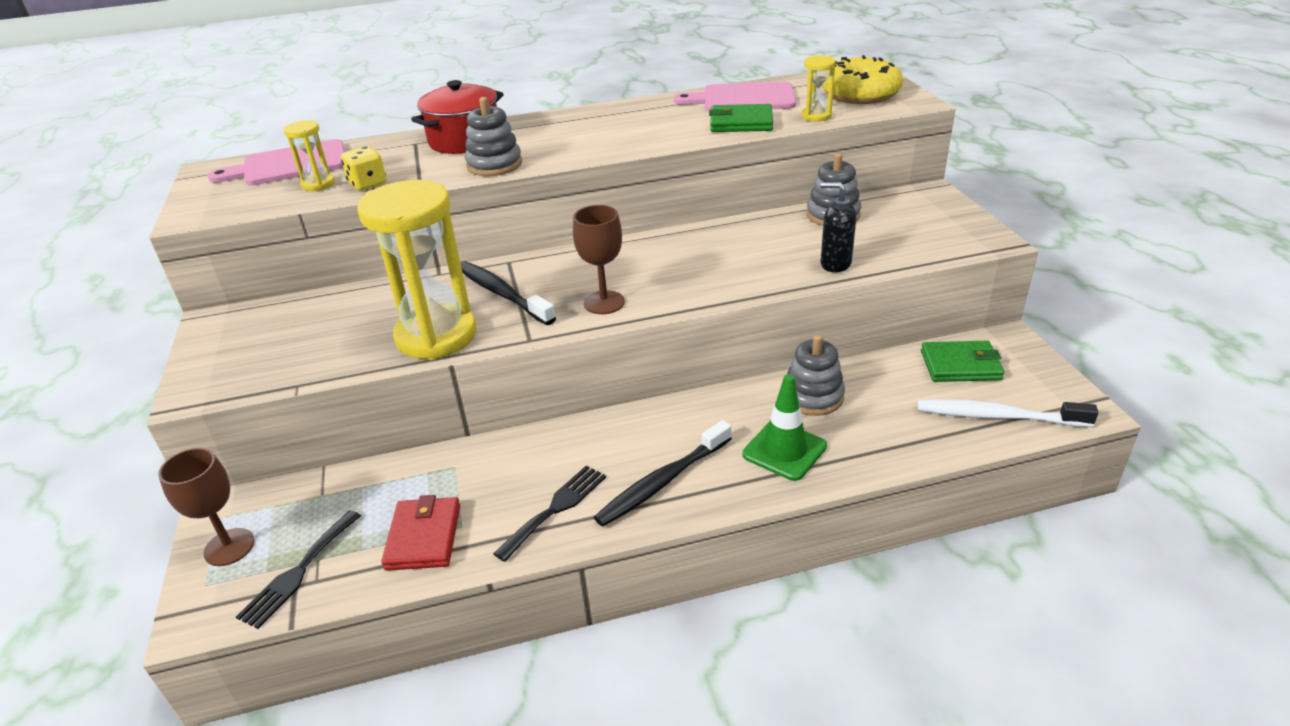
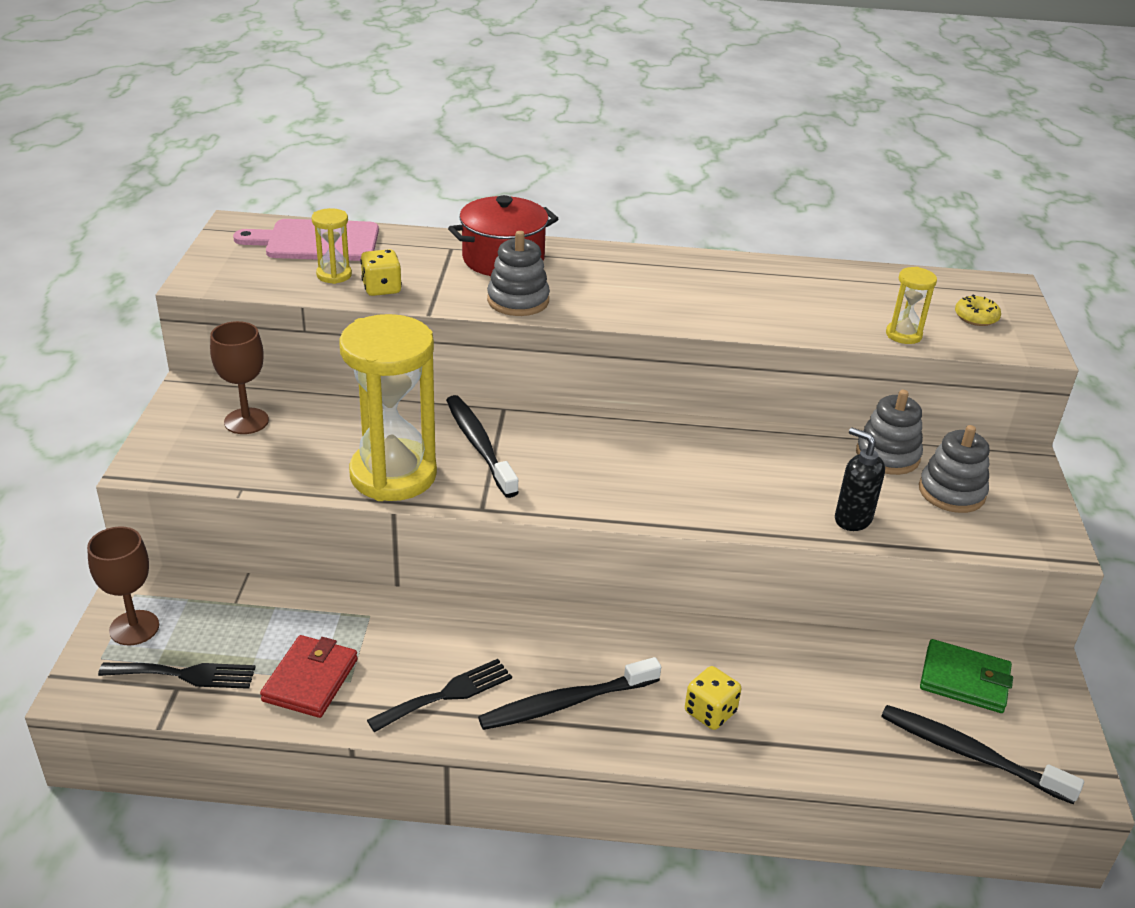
camera: 15 degrees right, 0 degrees up
black fork [236,510,361,629] -> black fork turned 135 degrees counterclockwise [98,663,255,689]
brown goblet [573,205,625,314] -> brown goblet moved to [210,321,269,434]
pink cutting board [674,82,796,111] -> none
green wallet [709,104,773,132] -> none
green traffic cone [743,375,827,481] -> yellow dice [685,666,741,730]
grey stacking toy [787,335,845,416] -> grey stacking toy moved to [919,425,990,513]
yellow donut [821,55,903,104] -> yellow donut [955,295,1001,326], size x0.46
white toothbrush [917,399,1098,427] -> black toothbrush [881,705,1084,804]

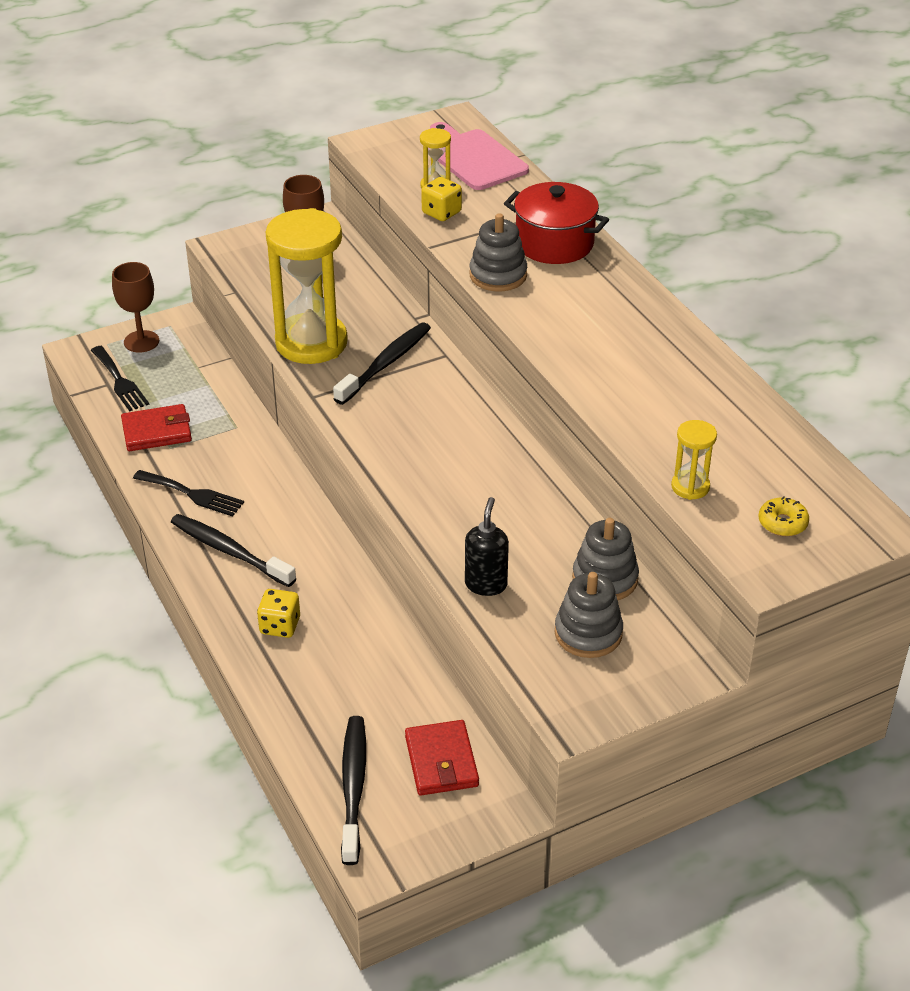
camera: 60 degrees right, 5 degrees up
green wallet [920,639,1013,713] -> red wallet [405,720,479,795]

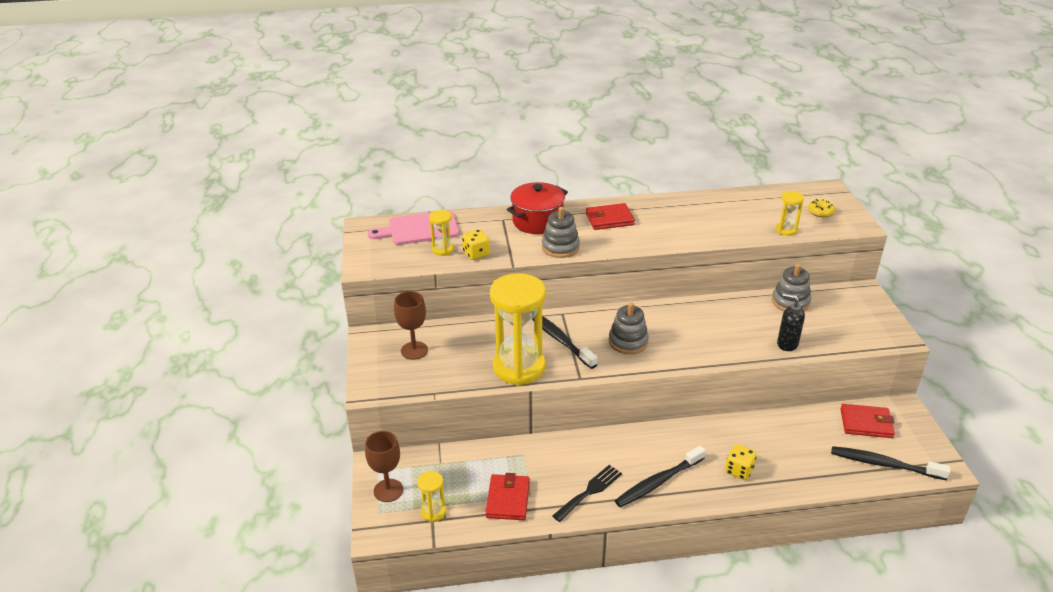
camera: 70 degrees left, 5 degrees down
black fork [91,346,149,411] -> yellow hourglass [417,471,446,522]
grey stacking toy [555,572,623,658] -> grey stacking toy moved to [609,303,649,354]
none -> red wallet [586,203,635,230]

